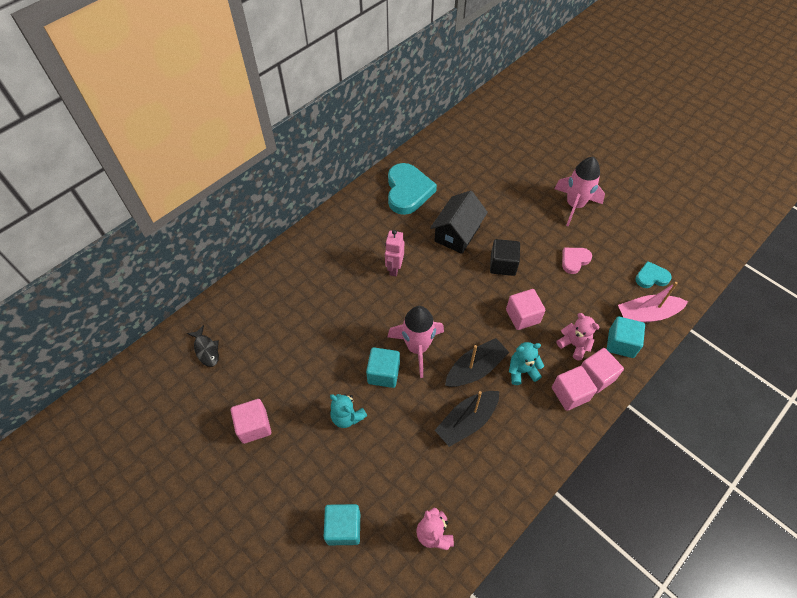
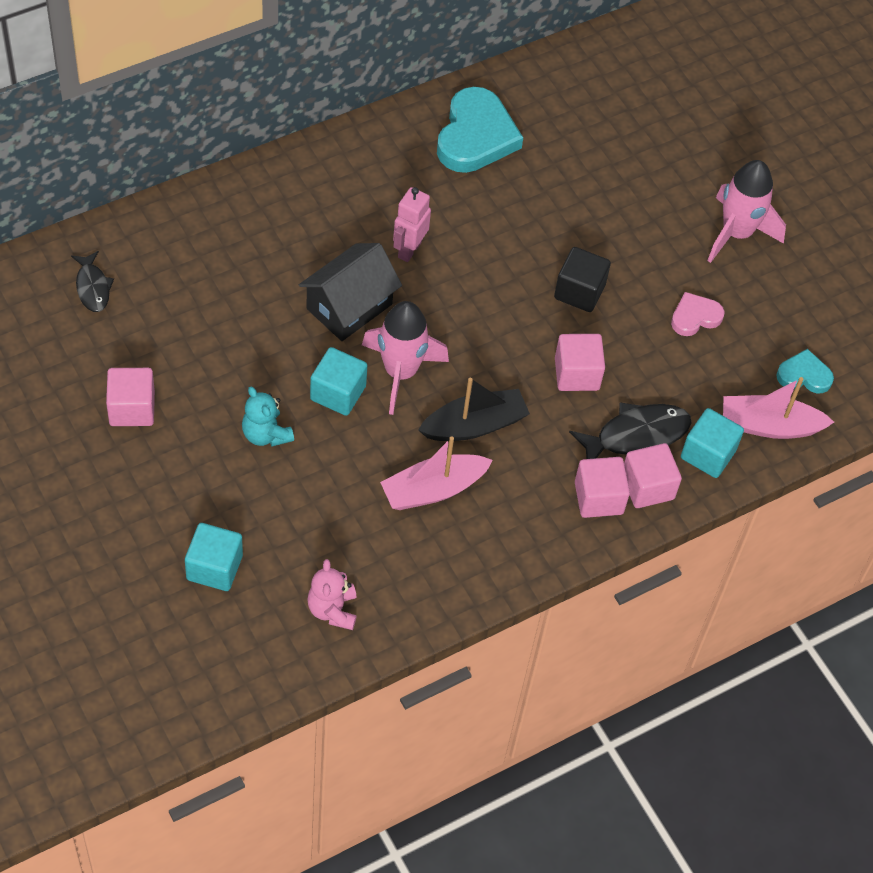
camera: 10 degrees right, 0 degrees up
black house [430,191,488,254] -> black house moved to [299,243,402,341]
black boat [435,391,500,447] -> pink boat [380,436,493,510]
turquoise teddy bear [509,342,544,385] -> none
pink teddy bear [556,313,600,361] -> black fish [569,403,692,459]

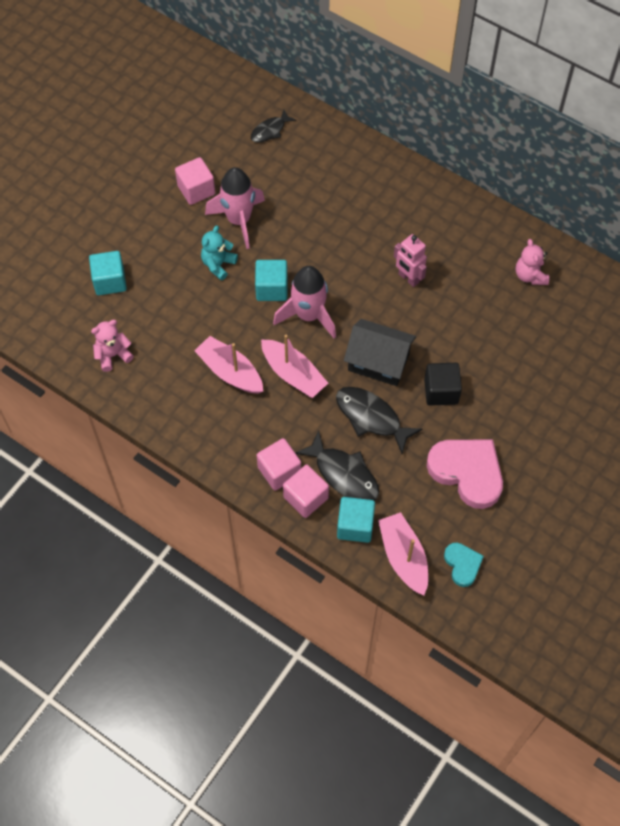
camera: 70 degrees right, 5 degrees up
black house [299,243,402,341] -> black house moved to [344,319,416,386]
pink robot [393,187,431,262] -> pink robot turned 135 degrees counterclockwise [394,234,427,287]
black boat [418,378,530,441] -> pink boat [261,335,328,398]
turquoise heart [437,87,523,173] -> pink teddy bear [516,239,549,285]
pink cube [555,334,605,391] -> black fish [336,387,422,454]
pink heart [671,292,725,336] -> pink heart [427,439,503,509], size x1.89
pink rocket [707,160,786,263] -> pink rocket moved to [205,167,265,249]

